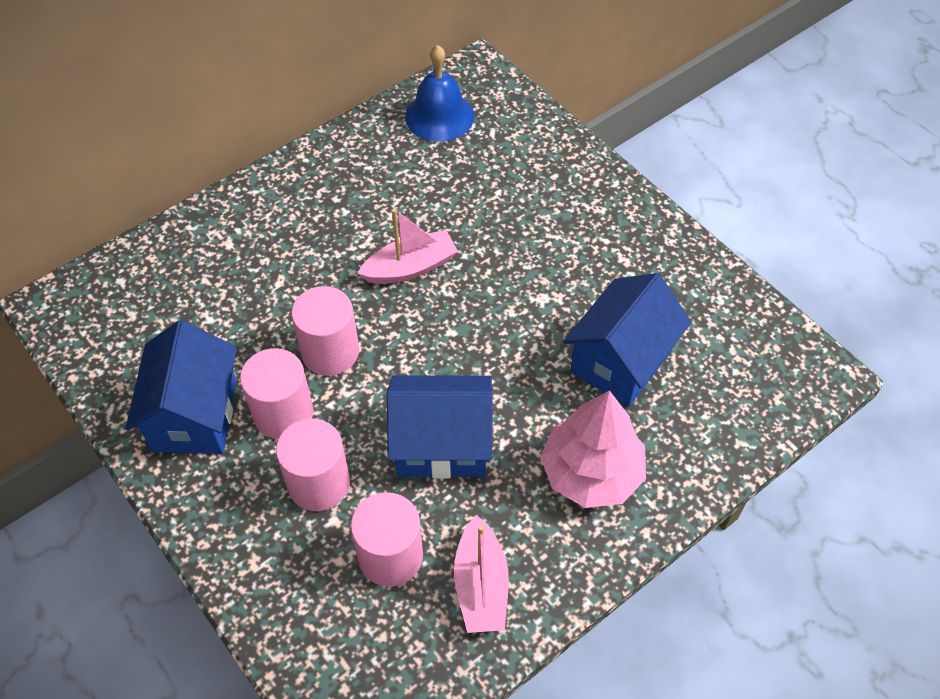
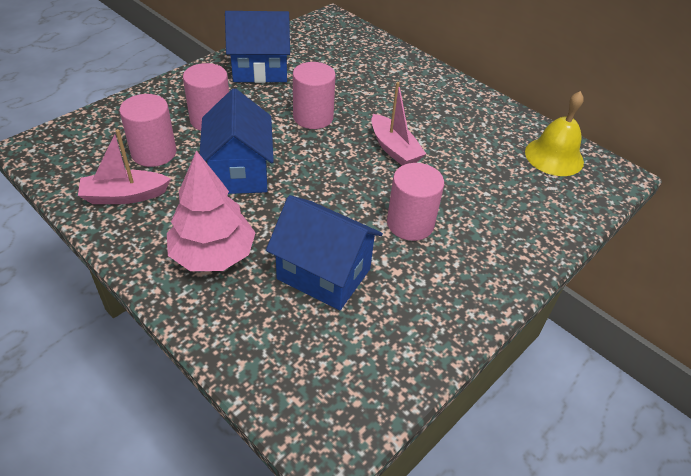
camera: 80 degrees right, 10 degrees down
pink cylinder [240,348,313,439] -> pink cylinder moved to [387,163,444,241]
blue bell [405,45,474,142] -> yellow bell [525,91,584,176]

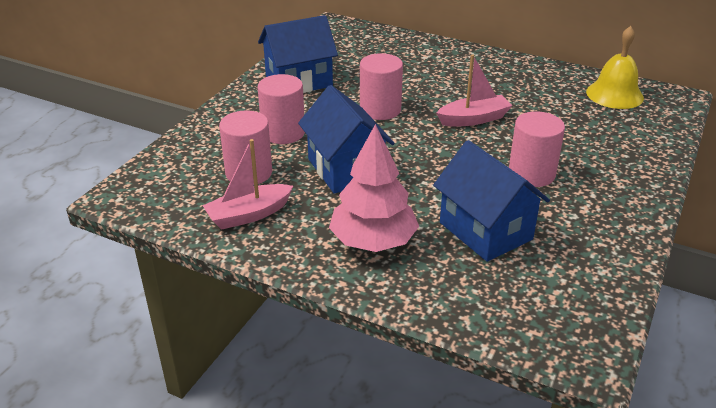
camera: 15 degrees left, 10 degrees down
blue house [266,195,383,310] -> blue house turned 45 degrees clockwise [433,140,550,262]
pink boat [371,82,426,165] -> pink boat turned 60 degrees counterclockwise [437,54,513,126]

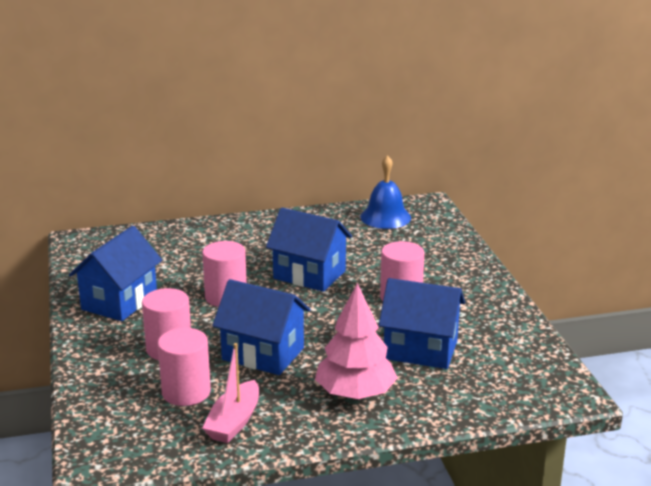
camera: 40 degrees left, 10 degrees down
pink boat [437,54,513,126] -> blue house [266,207,352,292]
yellow bell [586,26,644,109] -> blue bell [360,155,411,229]

